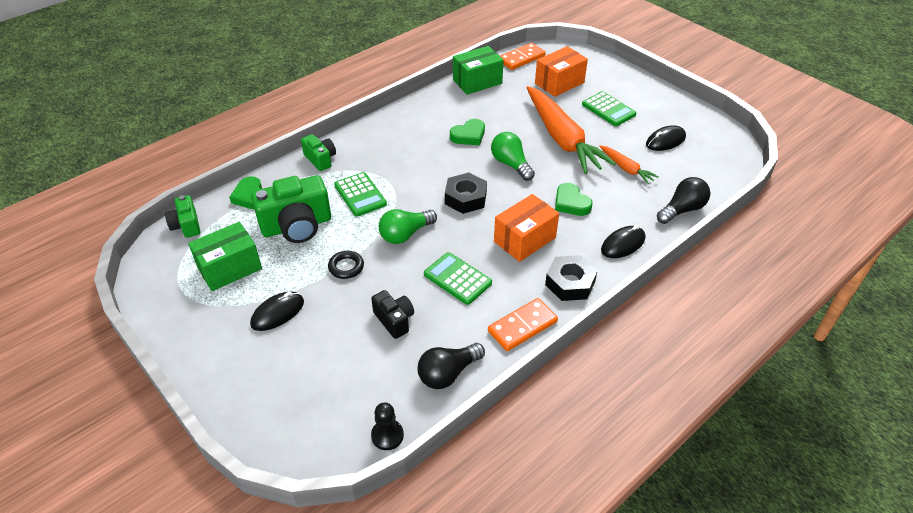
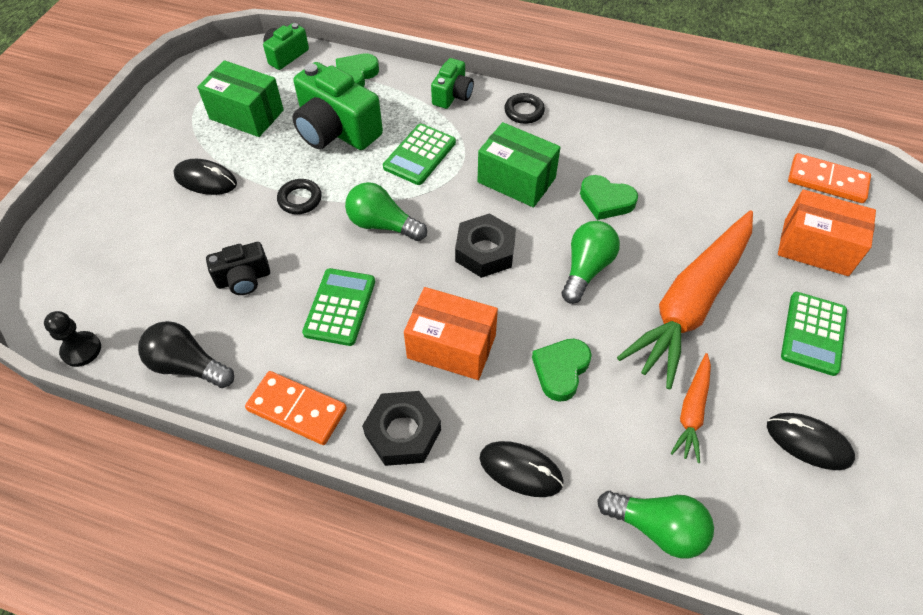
camera: 60 degrees right, 10 degrees up
black camera [371,290,414,339] -> black camera turned 45 degrees clockwise [206,242,270,295]
green box [453,46,504,95] -> green box moved to [477,122,561,207]
black light bulb [657,177,710,224] -> green light bulb [597,491,714,558]
none -> black ring [504,93,545,124]

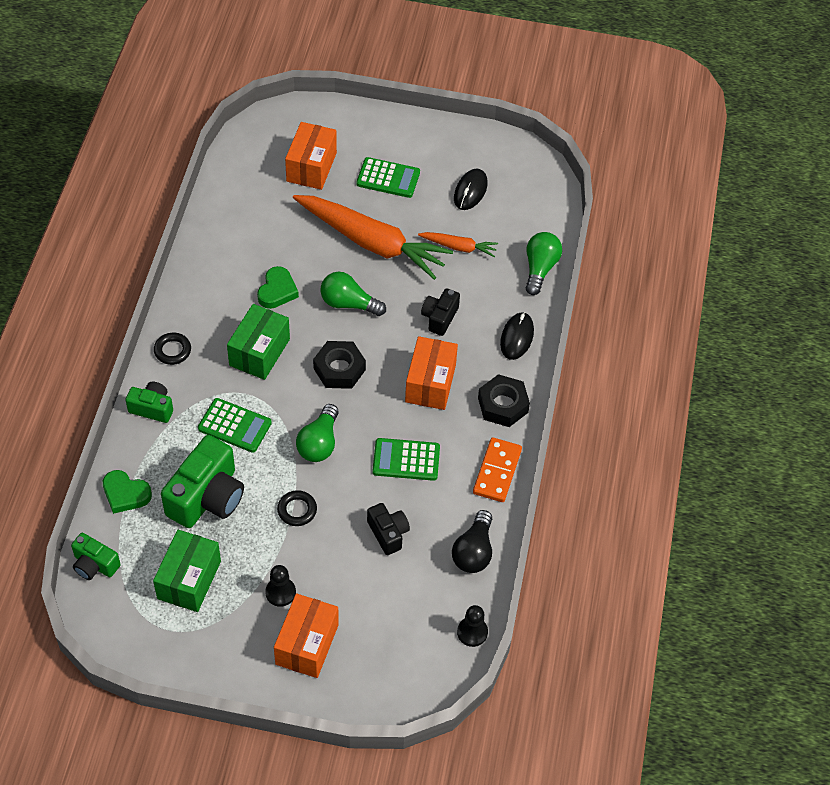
camera: 100 degrees left, 0 degrees up
black mouse [173,159,237,195] -> black pawn [265,565,296,607]
green heart [532,339,592,402] -> black camera [421,288,460,336]
orange domino [788,153,871,203] -> none
none -> orange box [274,593,339,678]

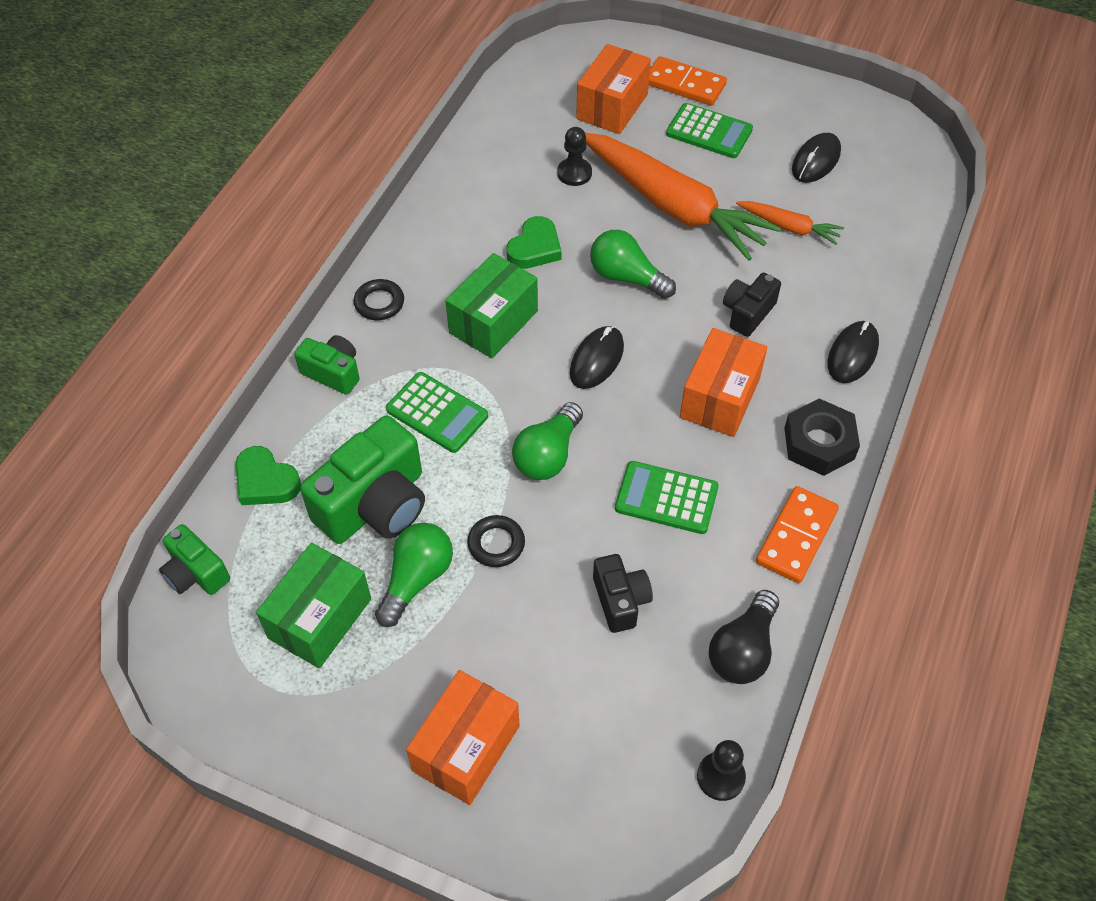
camera: 15 degrees right, 0 degrees up
black pawn [265,565,296,607] -> black pawn moved to [557,127,592,186]
black nut [313,341,366,389] -> black mouse [570,326,624,389]
green light bulb [525,232,562,295] -> green light bulb moved to [375,523,453,627]
none -> orange domino [649,56,727,105]

